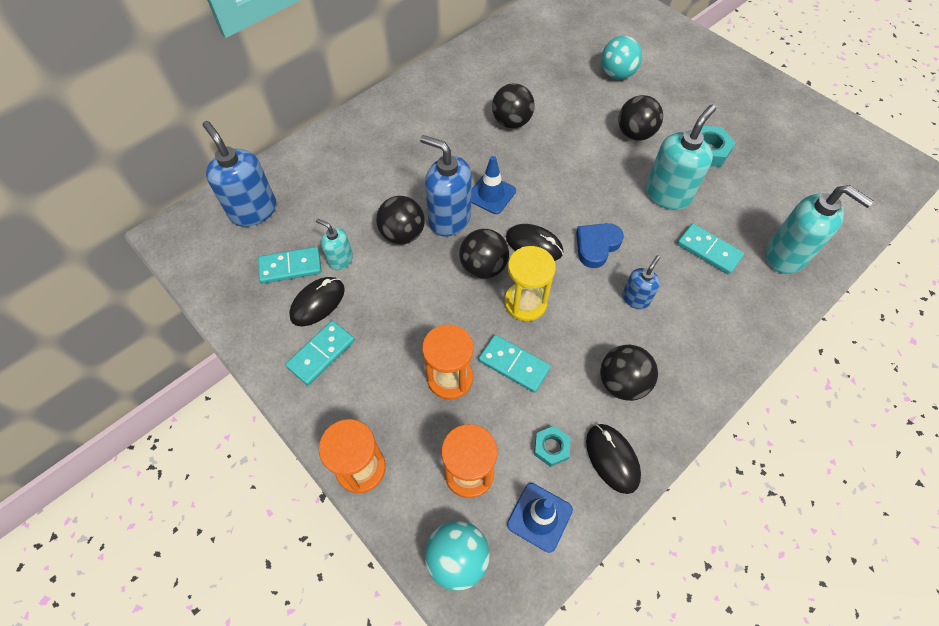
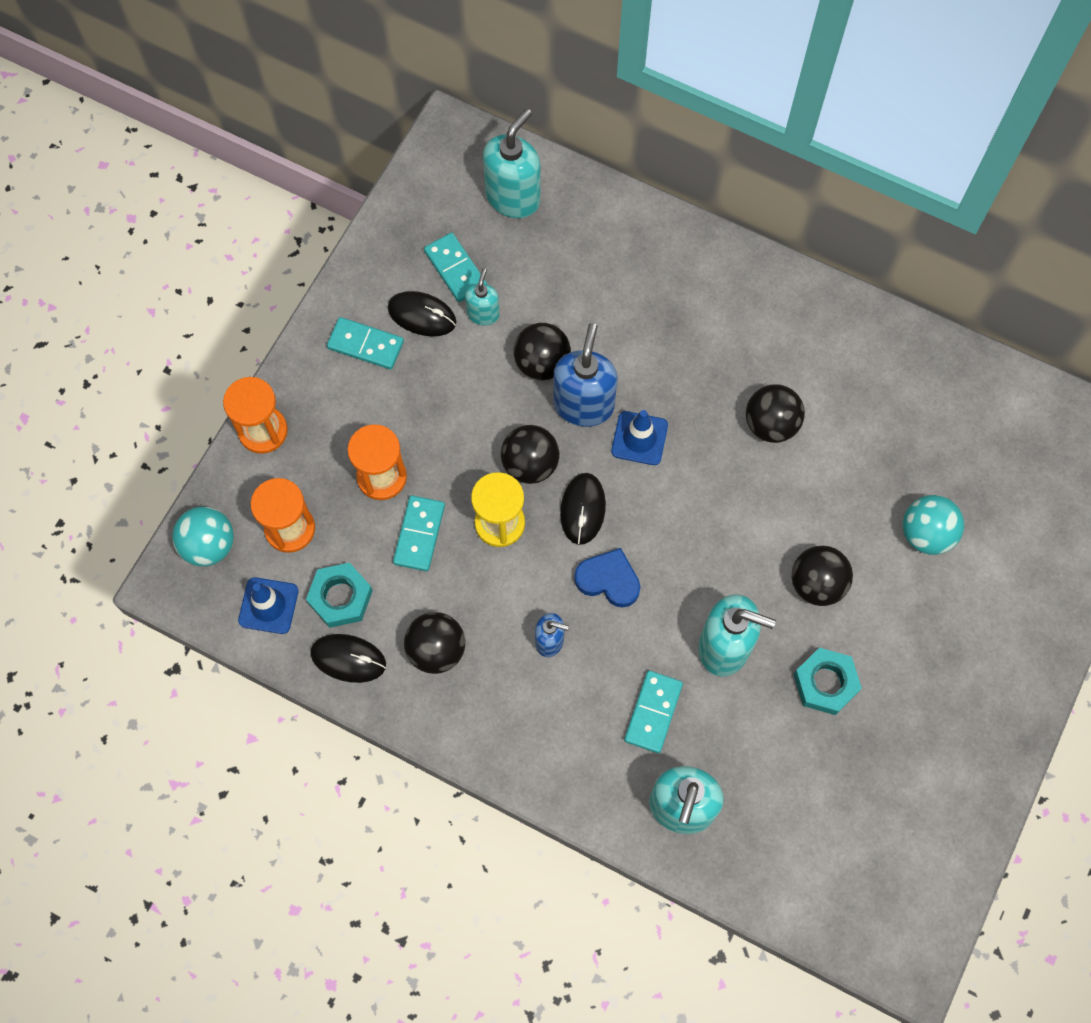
camera: 70 degrees right, 10 degrees up
blue soap dispenser [203,121,276,227] -> turquoise soap dispenser [483,108,541,218]
turquoise nut [534,426,571,467] -> turquoise nut [306,563,373,628], size x1.59
black mouse [586,424,641,494] -> black mouse turned 60 degrees clockwise [310,634,386,683]

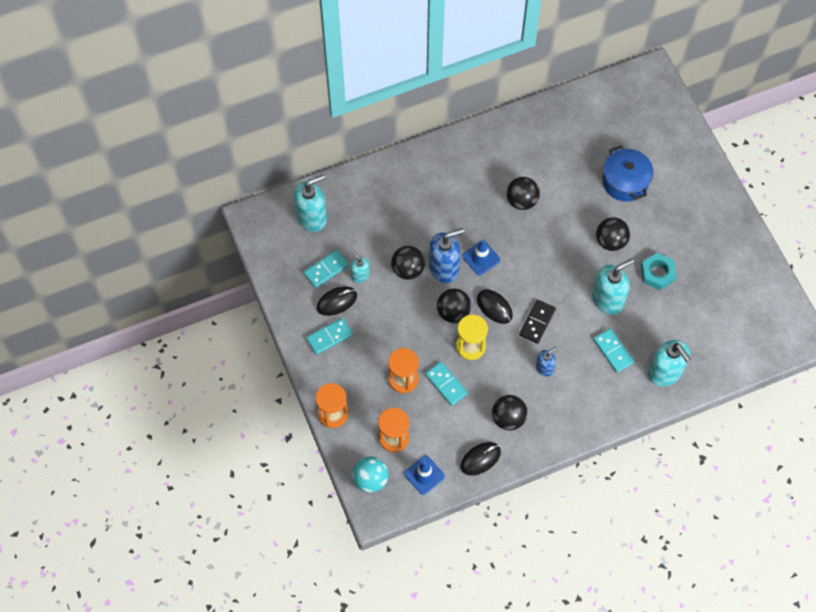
camera: 50 degrees left, 5 degrees down
turquoise nut [306,563,373,628] -> none
turquoise domino [424,233,487,302] -> turquoise domino turned 45 degrees counterclockwise [304,250,349,288]
turquoise soap dispenser [483,108,541,218] -> turquoise soap dispenser turned 75 degrees clockwise [294,174,327,232]
blue soap dispenser [553,323,618,427] -> blue soap dispenser turned 105 degrees clockwise [429,228,464,283]
blue heart [574,548,641,607] -> black domino [519,300,556,344]
turquoise ball [903,495,964,555] -> blue pot [602,145,653,202]

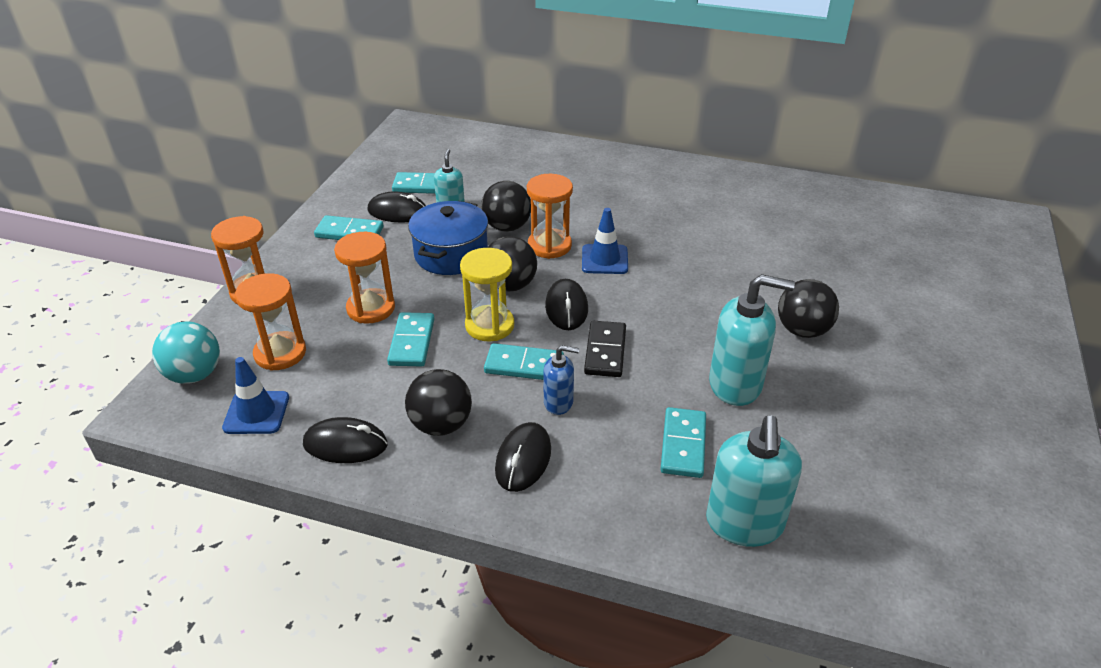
camera: 40 degrees right, 25 degrees down
turquoise soap dispenser [294,174,327,232] -> none
blue soap dispenser [429,228,464,283] -> orange hourglass [527,174,573,259]
black ball [506,177,540,210] -> none
black domino [519,300,556,344] -> black domino turned 60 degrees counterclockwise [584,321,626,377]
blue pot [602,145,653,202] -> blue pot moved to [408,201,488,275]
turquoise nut [641,253,677,290] -> none
none -> turquoise domino [484,343,564,380]
none -> black mouse [495,422,551,492]

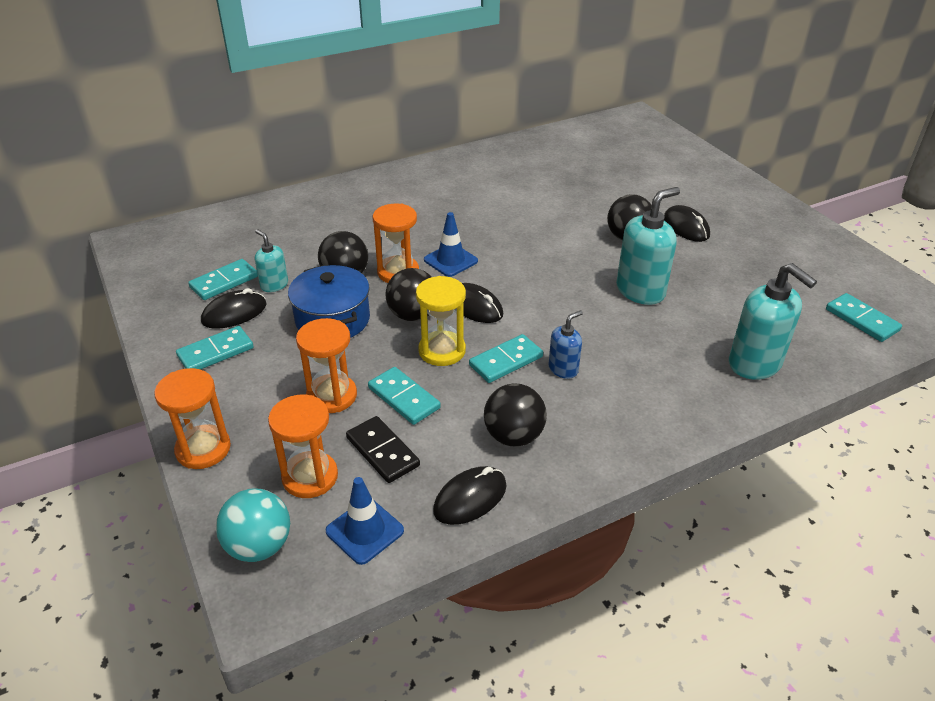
camera: 45 degrees left, 0 degrees up
black mouse [495,422,551,492] -> black mouse moved to [664,205,710,242]
black domino [584,321,626,377] -> black domino moved to [346,416,420,483]
turquoise domino [660,407,706,478] -> turquoise domino moved to [826,293,902,342]

